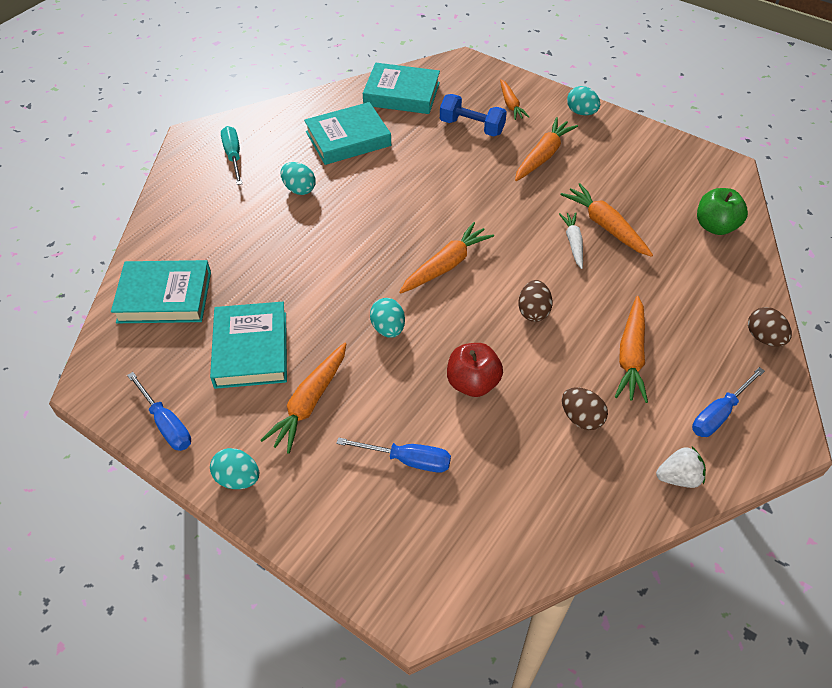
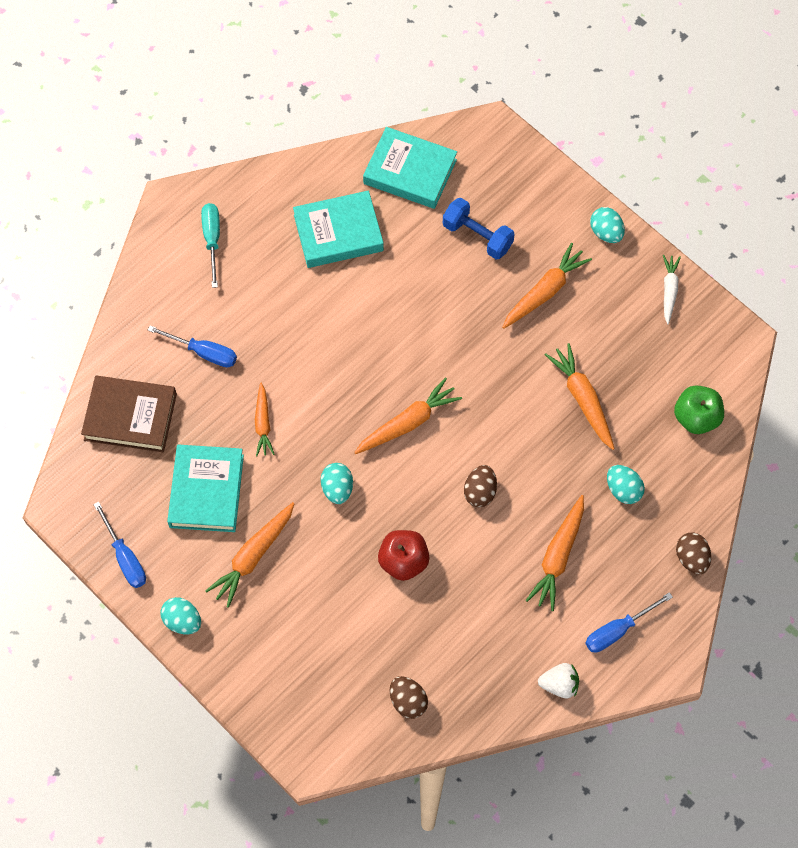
camera: 10 degrees right, 15 degrees up
turquoise book [111,260,211,323] -> brown book [81,376,177,452]
turquoise egg [281,162,316,195] -> turquoise egg moved to [607,465,645,504]
blue screwdriver [336,437,451,473] -> blue screwdriver moved to [148,325,237,367]
orange carrot [500,79,529,120] -> orange carrot moved to [255,383,275,456]
white carrot [559,212,583,269] -> white carrot moved to [663,255,681,324]
brown egg [562,387,608,430] -> brown egg moved to [390,676,428,719]

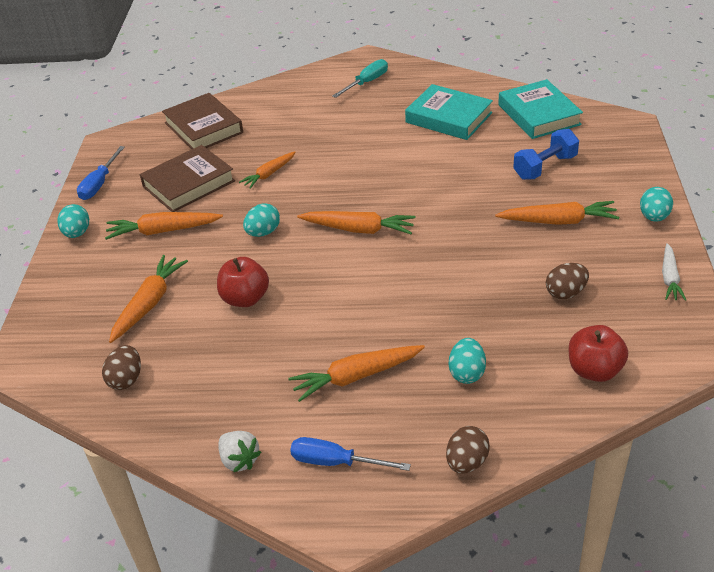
camera: 50 degrees right, 25 degrees down
blue screwdriver [148,325,237,367] -> none
turquoise book [167,445,244,532] -> brown book [140,145,235,212]
blue dumbbell [443,198,515,259] -> blue dumbbell turned 60 degrees clockwise [513,129,579,180]
brown egg [464,465,497,507] -> brown egg moved to [546,263,589,299]
orange carrot [545,343,615,450] -> orange carrot moved to [109,255,188,343]
white carrot [663,255,681,324] -> white carrot turned 135 degrees clockwise [662,243,686,301]
green apple [674,385,724,434] -> red apple [569,325,628,382]

